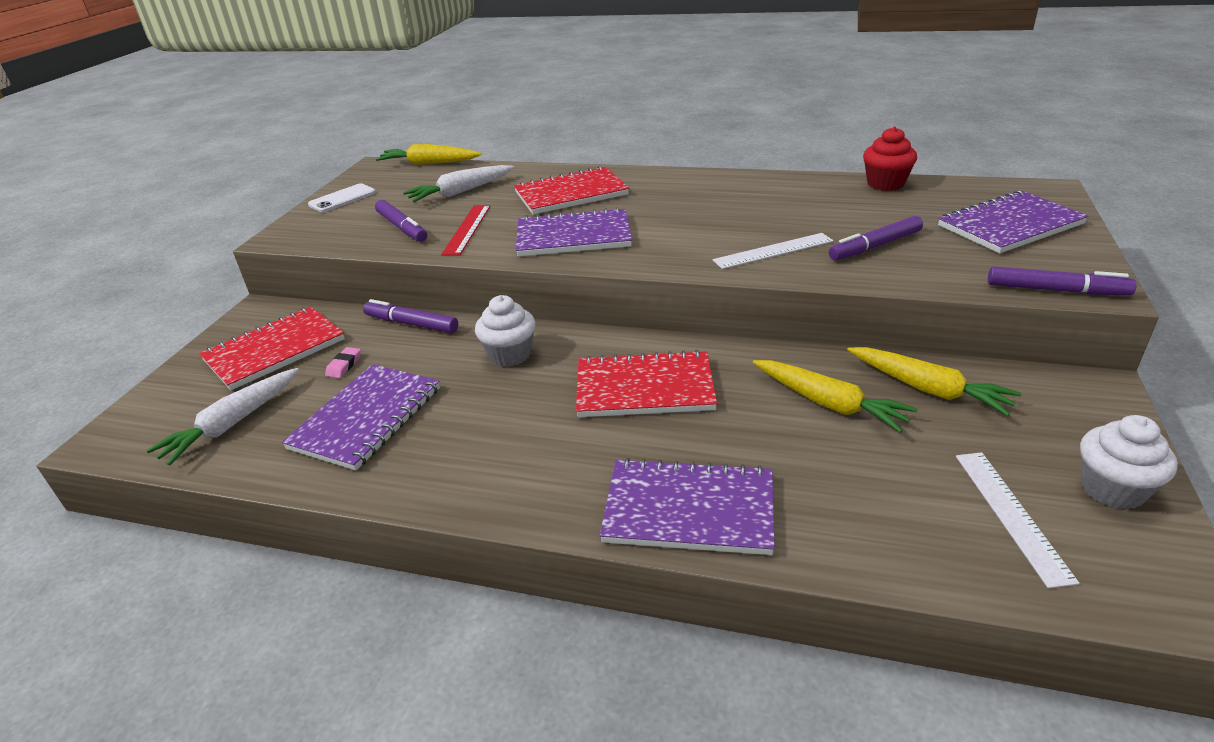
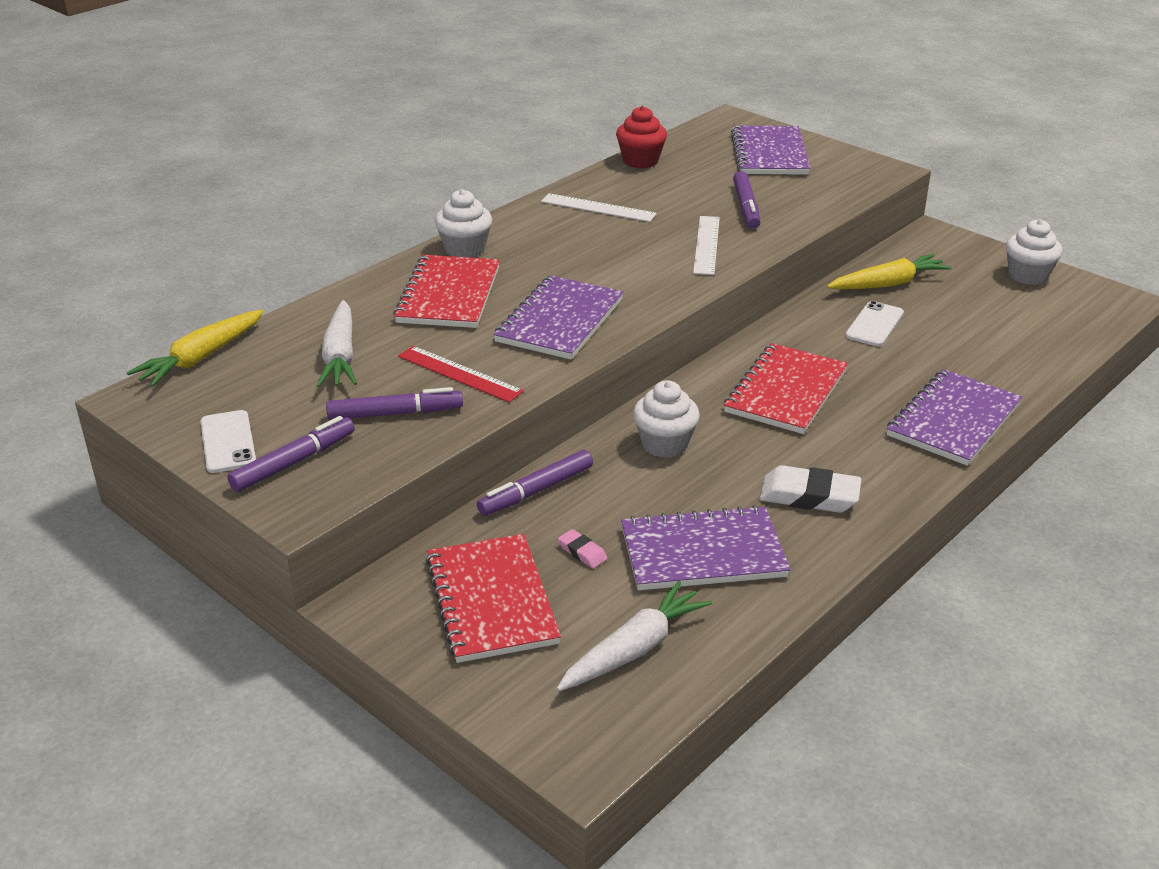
camera: 65 degrees left, 0 degrees up
white carrot [146,368,299,465] -> white carrot turned 105 degrees counterclockwise [557,581,712,691]
purple notebook [282,364,440,470] -> purple notebook turned 60 degrees counterclockwise [621,505,791,590]
yellow carrot [753,360,917,433] -> white phone [845,301,904,346]
white ruler [956,452,1080,588] -> white ruler moved to [541,193,657,222]
purple marker [988,266,1137,295] -> purple marker moved to [227,416,355,492]
none -> white cupcake [435,189,492,258]
none -> white eraser [759,465,861,513]

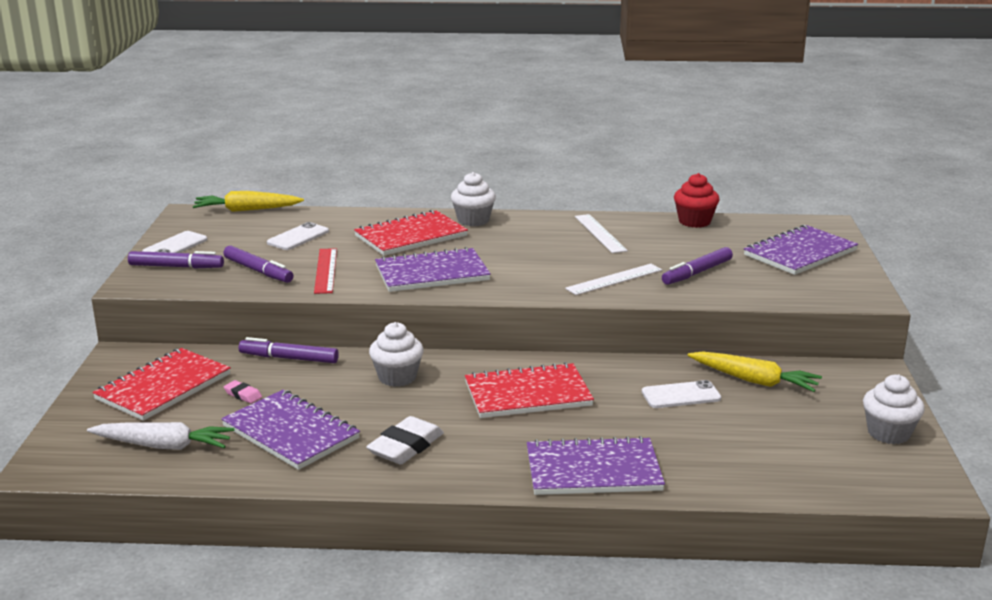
camera: 50 degrees right, 10 degrees down
white carrot [317,300,357,387] -> white phone [267,222,329,250]
pink eraser [558,529,607,568] -> pink eraser turned 60 degrees counterclockwise [224,380,262,404]
white eraser [759,465,861,513] -> white eraser turned 60 degrees clockwise [366,416,444,465]

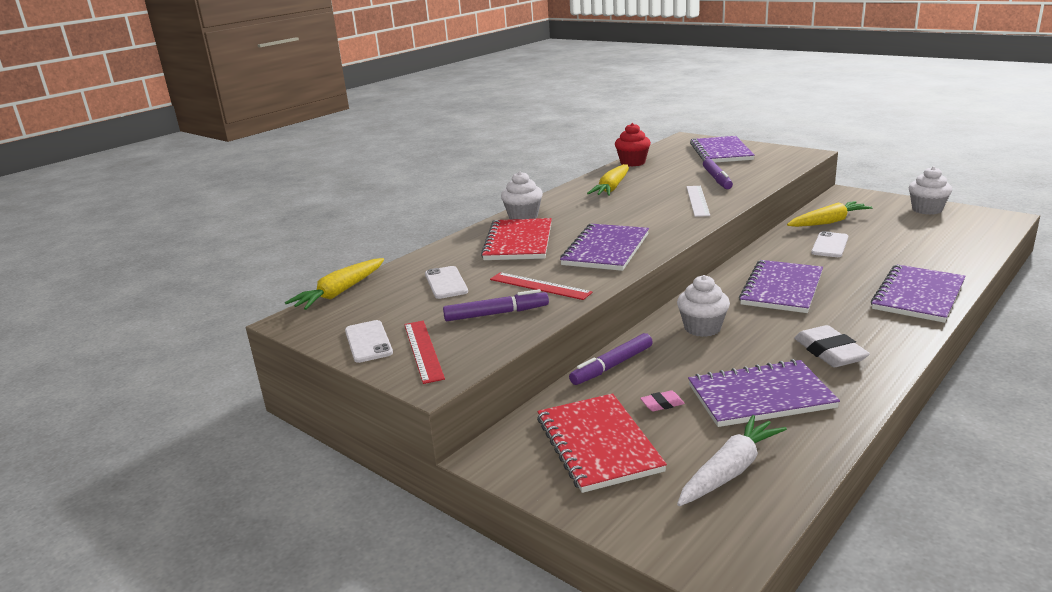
camera: 50 degrees left, 0 degrees up
purple marker [128,251,224,269] -> red ruler [404,321,445,384]
red notebook [465,362,594,418] -> purple notebook [739,260,823,313]
white ruler [575,214,628,253] -> yellow carrot [587,164,629,196]

